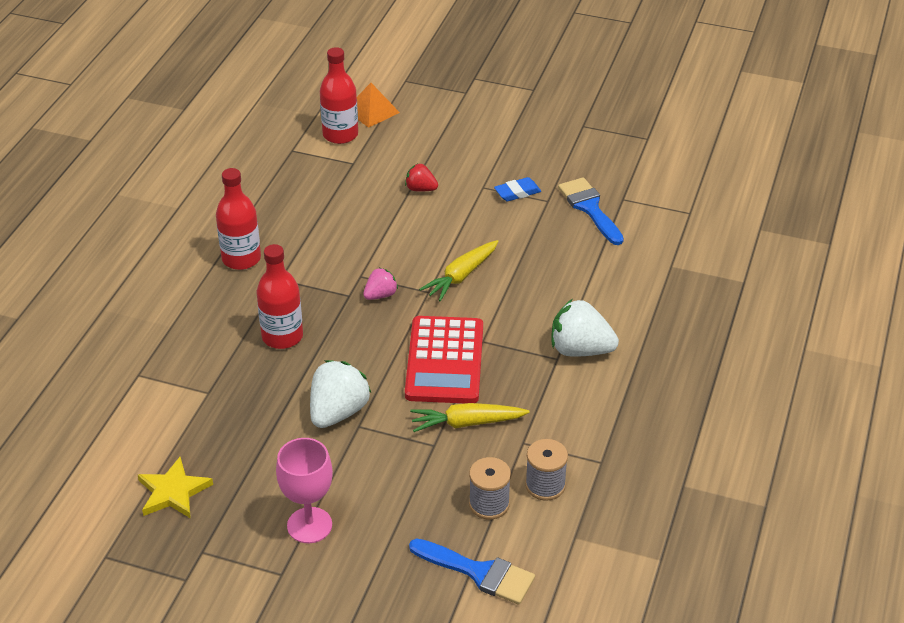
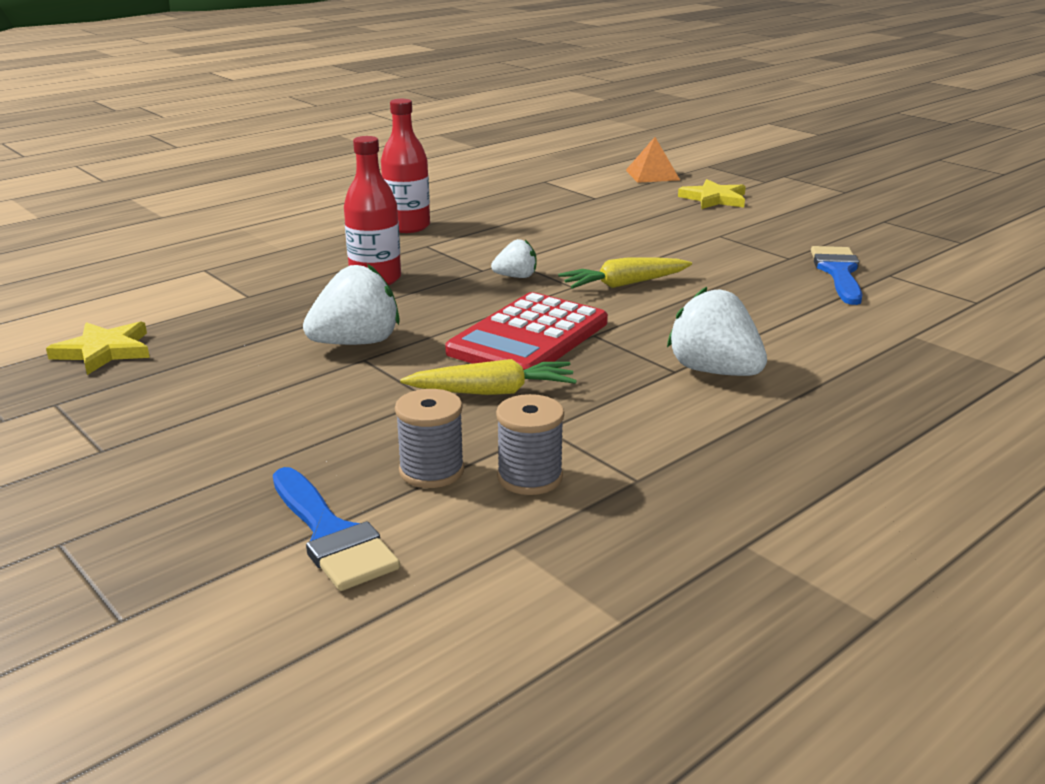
camera: 30 degrees right, 15 degrees down
pink goblet [276,438,333,543] -> none
red bottle [320,47,358,144] -> none
pink strawberry [363,268,398,300] -> white strawberry [491,239,537,278]
red strawberry [405,164,438,192] -> none
yellow carrot [410,403,530,432] -> yellow carrot turned 150 degrees clockwise [400,359,577,395]
blue eraser [494,177,541,201] -> none
none -> yellow star [678,179,746,209]

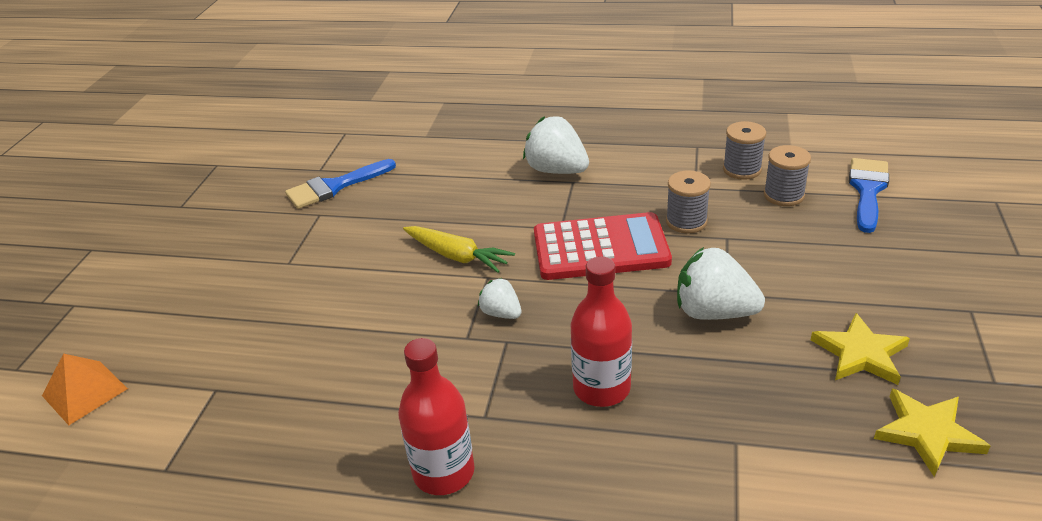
camera: 125 degrees left, 10 degrees up
yellow carrot [400,359,577,395] -> grey spool [666,170,711,233]
white strawberry [667,287,767,376] -> white strawberry turned 120 degrees clockwise [523,116,589,174]
yellow star [678,179,746,209] -> yellow star moved to [811,313,910,385]

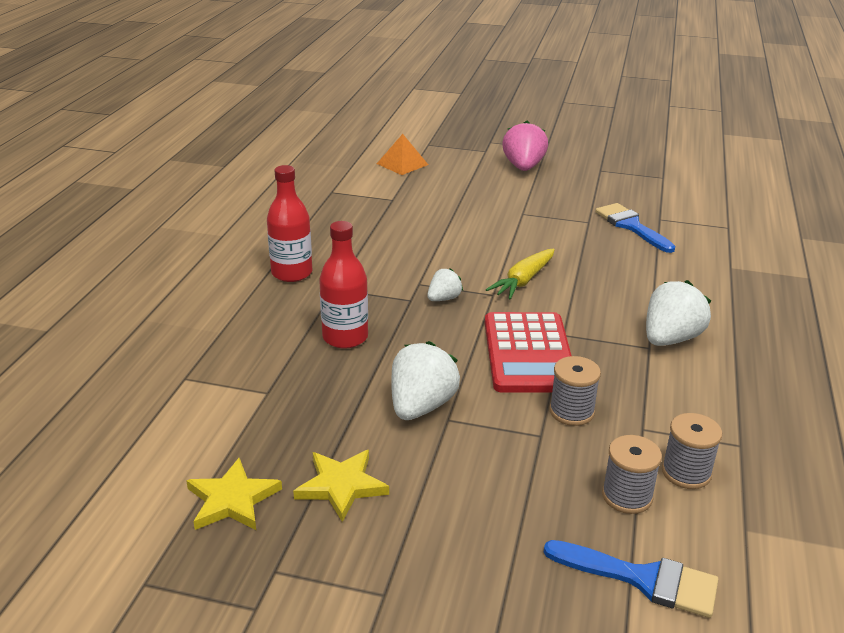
camera: 90 degrees right, 5 degrees down
none -> pink strawberry [502,121,548,171]

